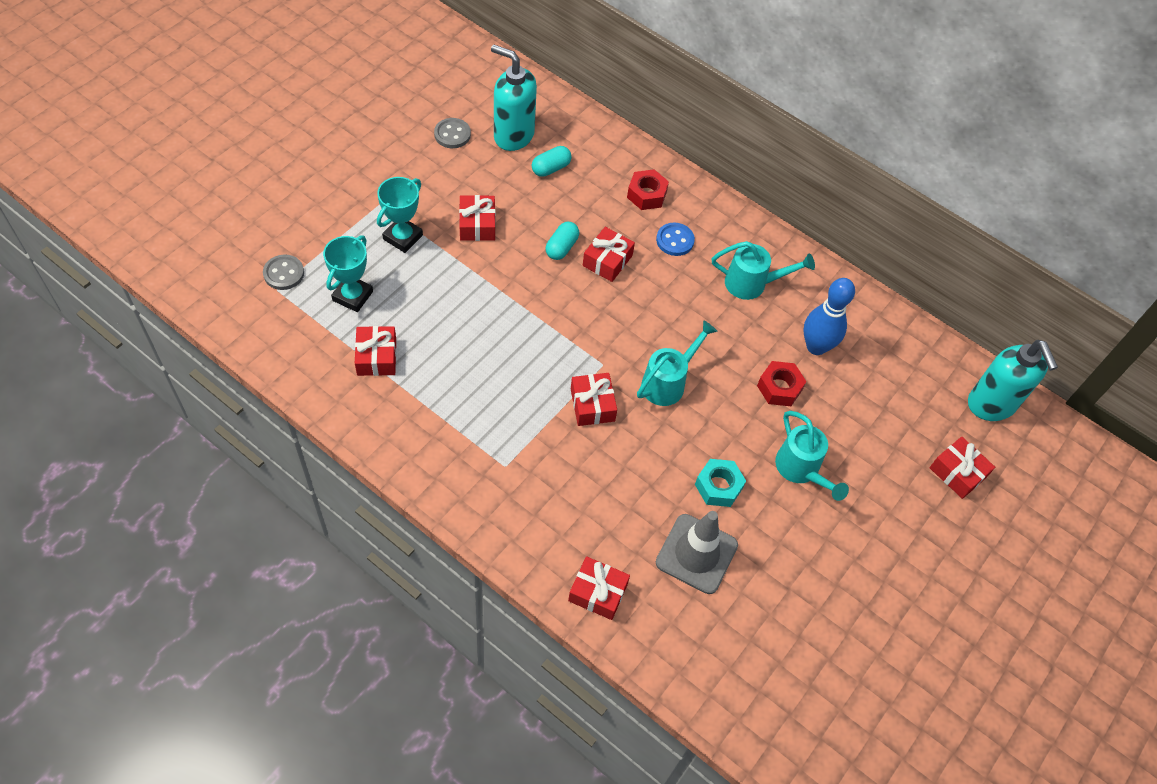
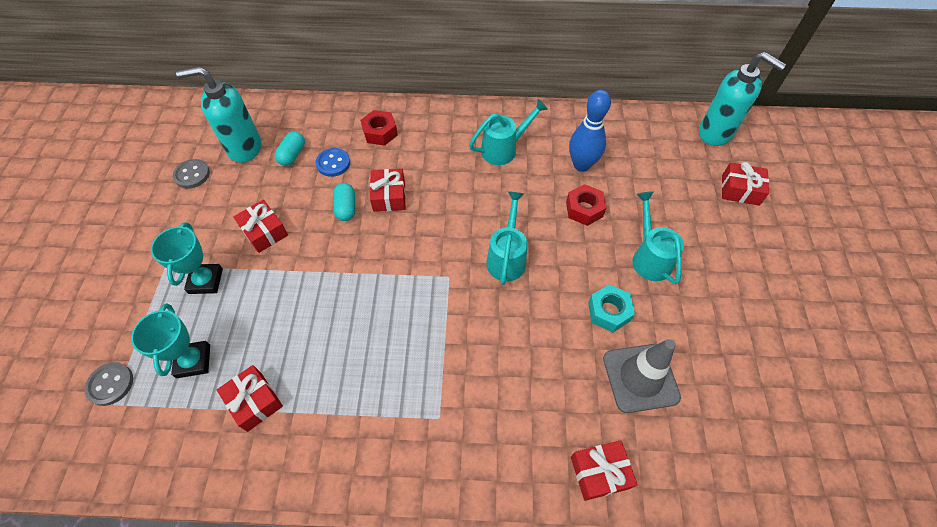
camera: 30 degrees left, 0 degrees up
red gift [571,373,617,426] -> none
blue button [656,223,695,256] -> blue button moved to [316,148,350,177]
turquoise watering can [775,411,849,501] -> turquoise watering can turned 135 degrees counterclockwise [632,191,684,284]

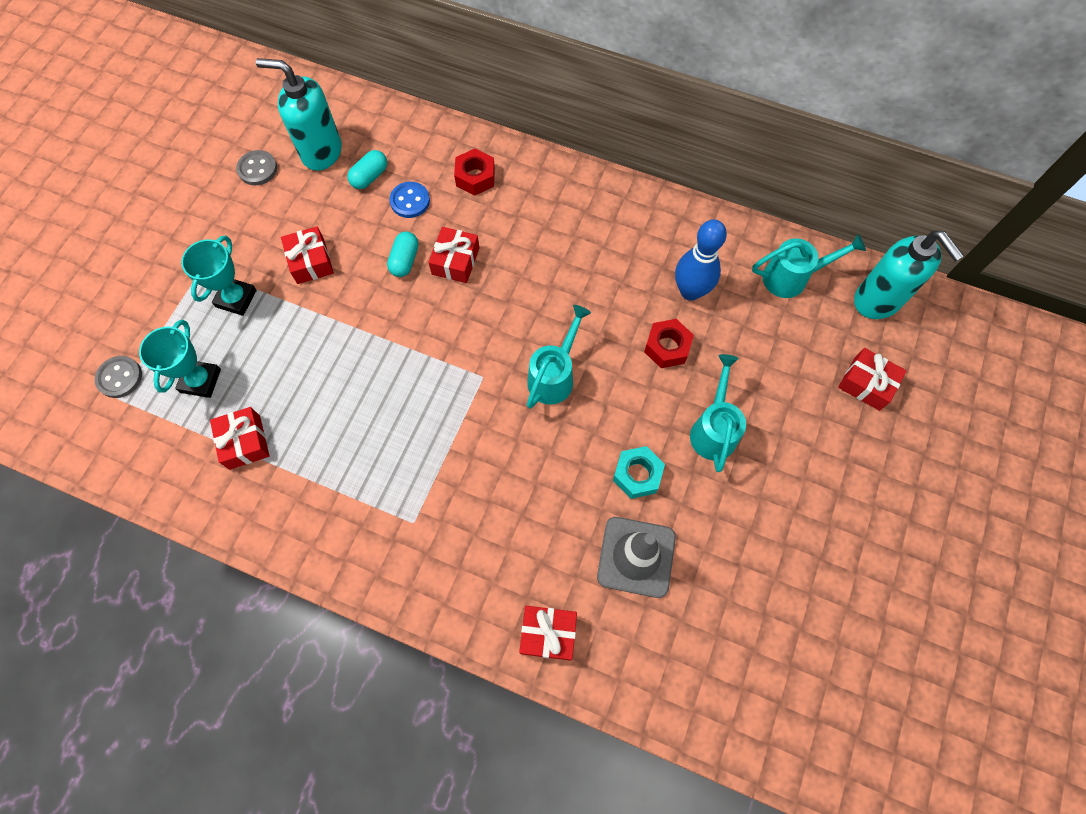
camera: 20 degrees right, 10 degrees up
turquoise watering can [469,99,548,165] -> turquoise watering can moved to [752,234,866,298]

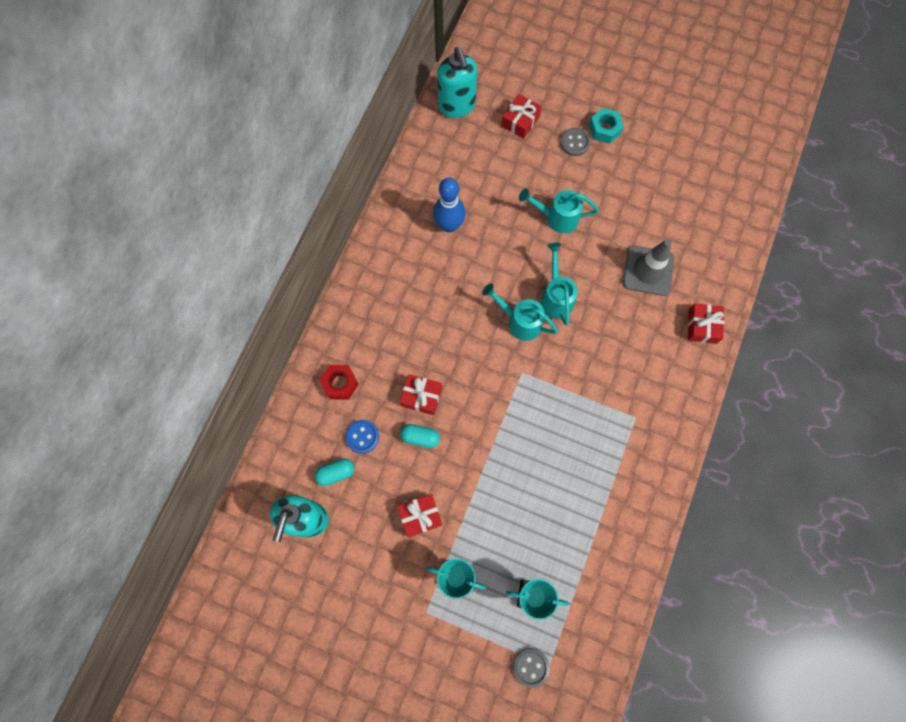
camera: 90 degrees left, 5 degrees up
red gift [210,407,269,470] -> none
grey button [236,150,277,185] -> grey button moved to [560,128,591,156]
turquoise capsule [347,150,387,189] -> turquoise capsule turned 60 degrees counterclockwise [315,458,354,486]
turquoise nut [613,446,665,499] -> turquoise nut moved to [589,108,624,144]
red nut [644,319,694,368] -> none
turquoise watering can [752,234,866,298] -> turquoise watering can moved to [541,243,578,325]
turquoise soap dispenser [854,230,964,319] -> turquoise soap dispenser turned 105 degrees clockwise [437,47,477,118]

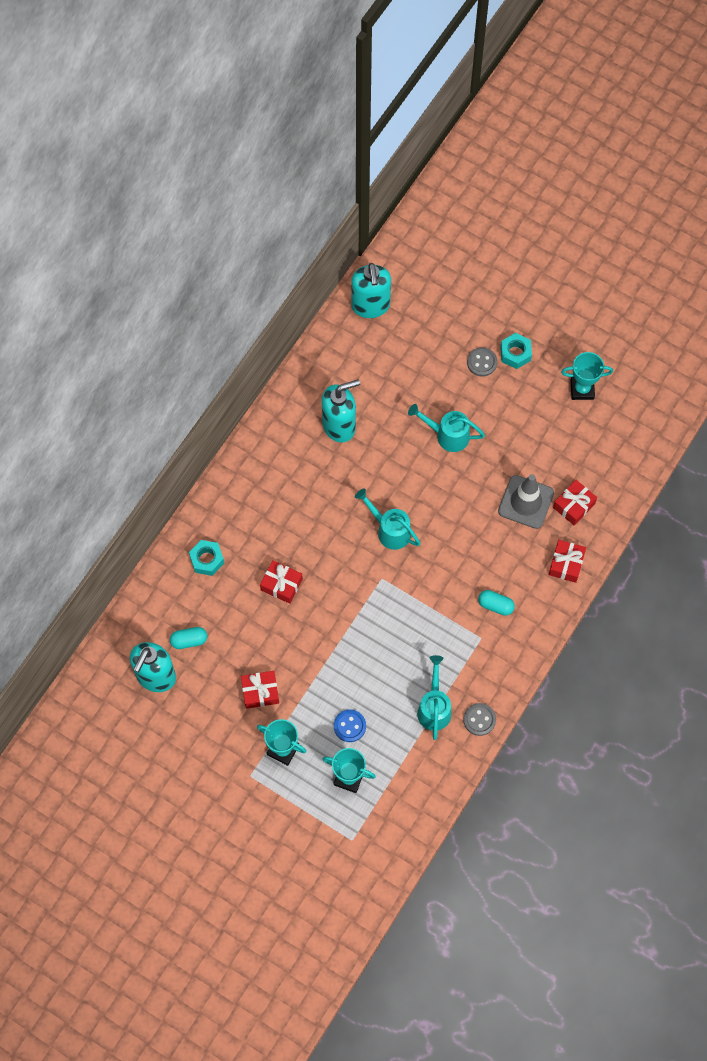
camera: 10 degrees right, 5 degrees down
red nut [320,365,359,400] -> turquoise nut [189,540,224,576]
blue button [345,420,379,454] -> blue button moved to [334,710,366,742]
turquoise capsule [400,424,440,448] -> turquoise capsule moved to [478,590,515,616]
blue bowling pin [433,178,466,233] -> turquoise soap dispenser [322,379,360,442]
red gift [501,94,542,139] -> red gift moved to [553,480,597,525]
grey button [513,648,550,688] -> grey button moved to [463,703,496,736]
turquoise watering can [541,243,578,325] -> turquoise watering can moved to [417,655,451,740]
none -> turquoise trophy [561,352,613,400]

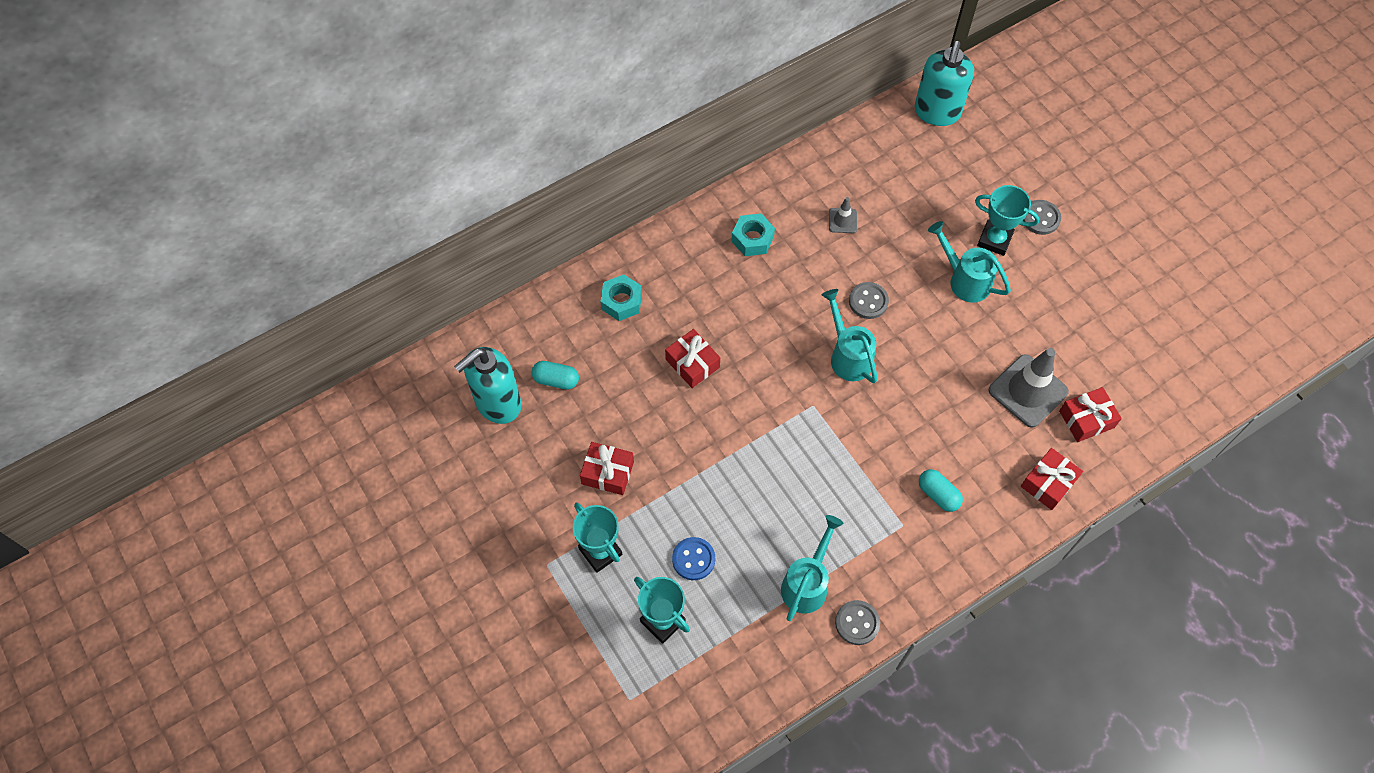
camera: 25 degrees right, 5 degrees down
turquoise soap dispenser [322,379,360,442] -> grey traffic cone [829,197,857,233]
turquoise nut [500,333,532,369] -> turquoise nut moved to [731,213,775,256]
turquoise trophy [561,352,613,400] -> turquoise trophy moved to [975,185,1040,256]
none -> grey button [849,282,889,319]

